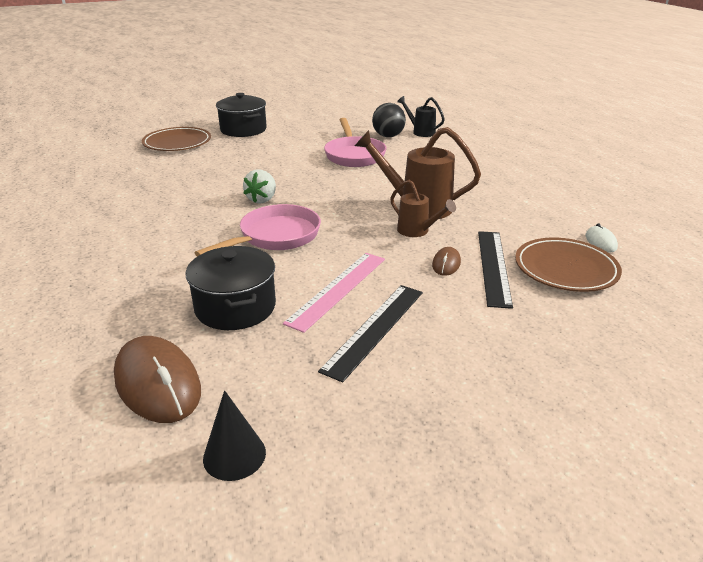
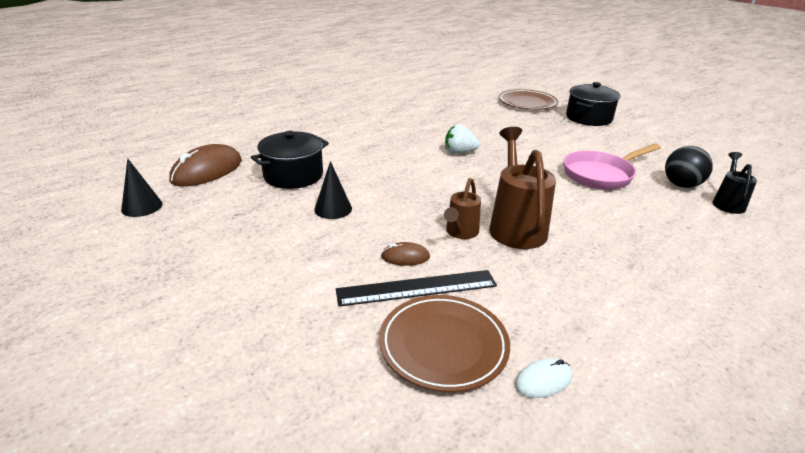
camera: 70 degrees right, 0 degrees up
pink pan [195,204,321,257] -> none
pink ruler [283,253,385,333] -> black cone [314,161,352,219]
black ruler [318,285,423,382] -> none

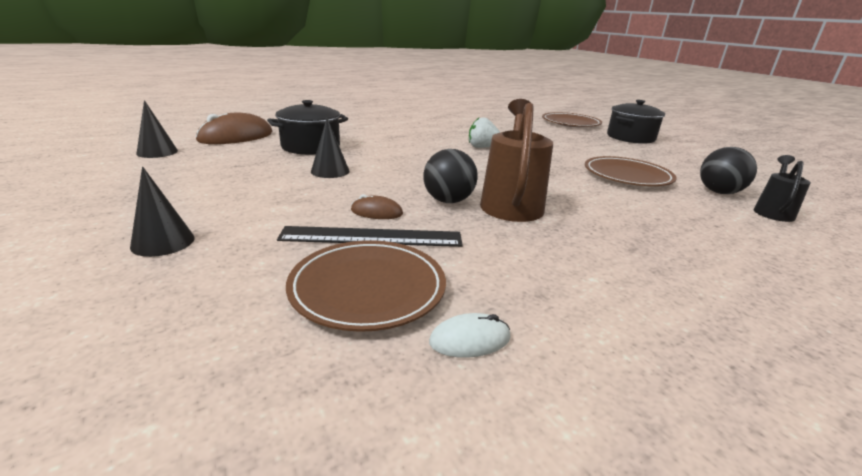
camera: 10 degrees right, 5 degrees down
brown watering can [444,178,481,239] -> black ball [423,149,478,203]
pink pan [564,144,661,190] -> brown plate [585,156,677,186]
none -> black cone [130,166,195,257]

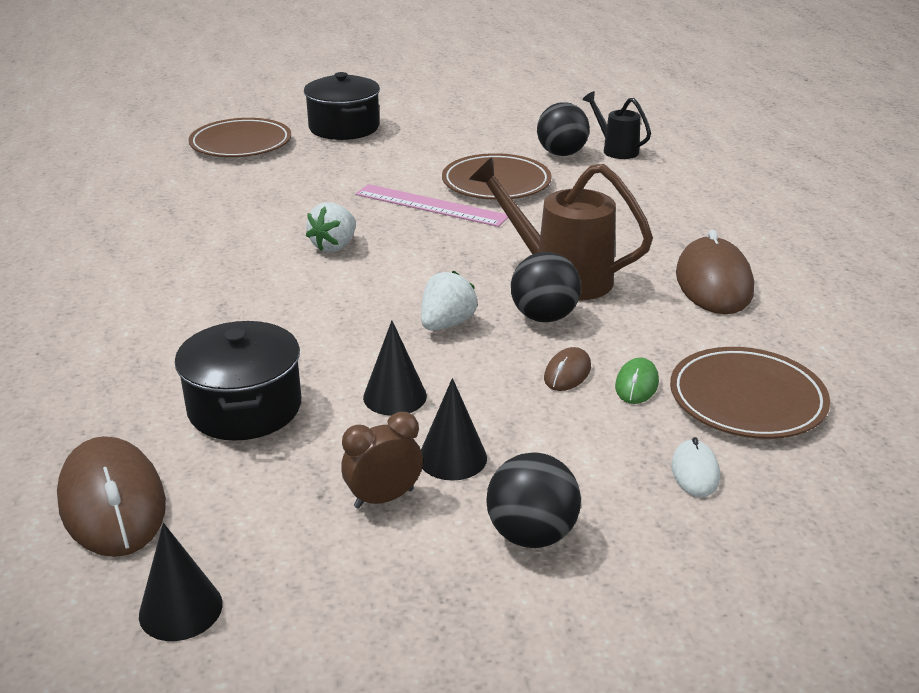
camera: 70 degrees left, 5 degrees up
black cone [130,166,195,257] -> black cone moved to [421,378,487,480]
black ruler [277,226,463,247] -> green mouse [615,357,659,404]
white mouse [429,313,511,358] -> white mouse moved to [671,437,720,497]
none -> brown clock [341,412,423,508]
none -> pink ruler [355,184,508,227]
none -> white strawberry [421,271,478,331]
none -> black ball [486,453,581,548]
none -> brown mouse [676,229,754,314]

